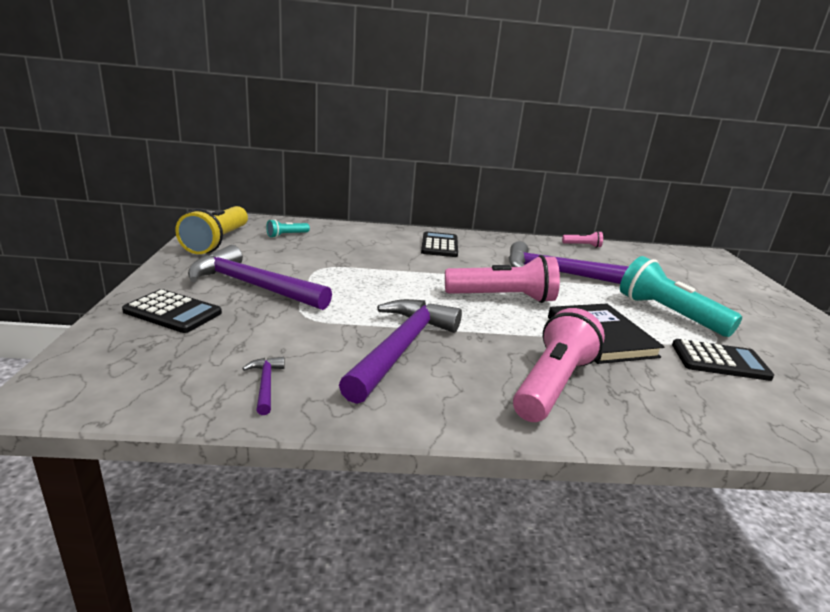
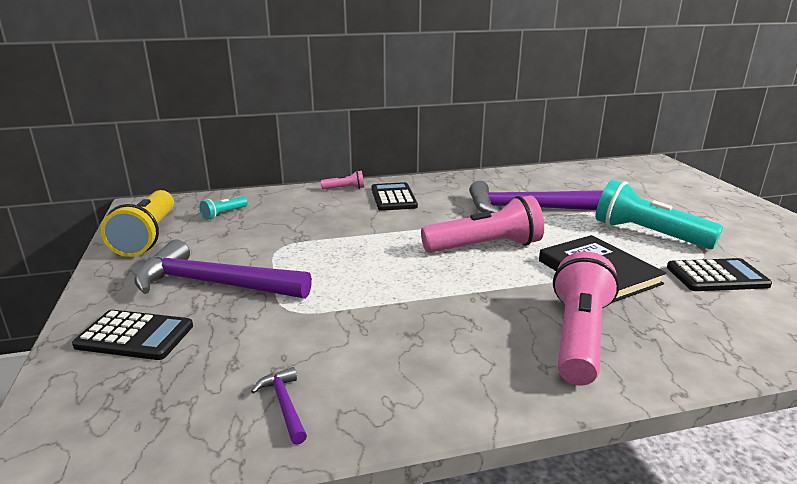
camera: 10 degrees left, 0 degrees up
purple hammer [339,299,462,404] -> none
pink flashlight [562,231,603,248] -> pink flashlight moved to [321,171,364,190]

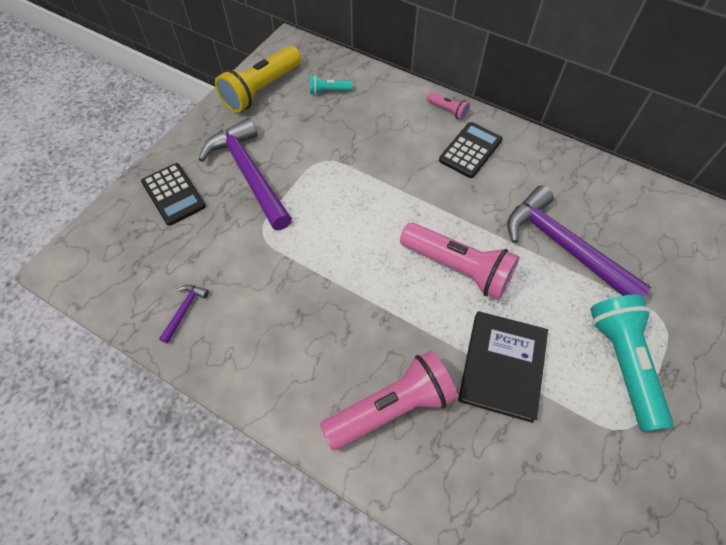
camera: 45 degrees right, 35 degrees up
black calculator [667,258,772,291] -> none

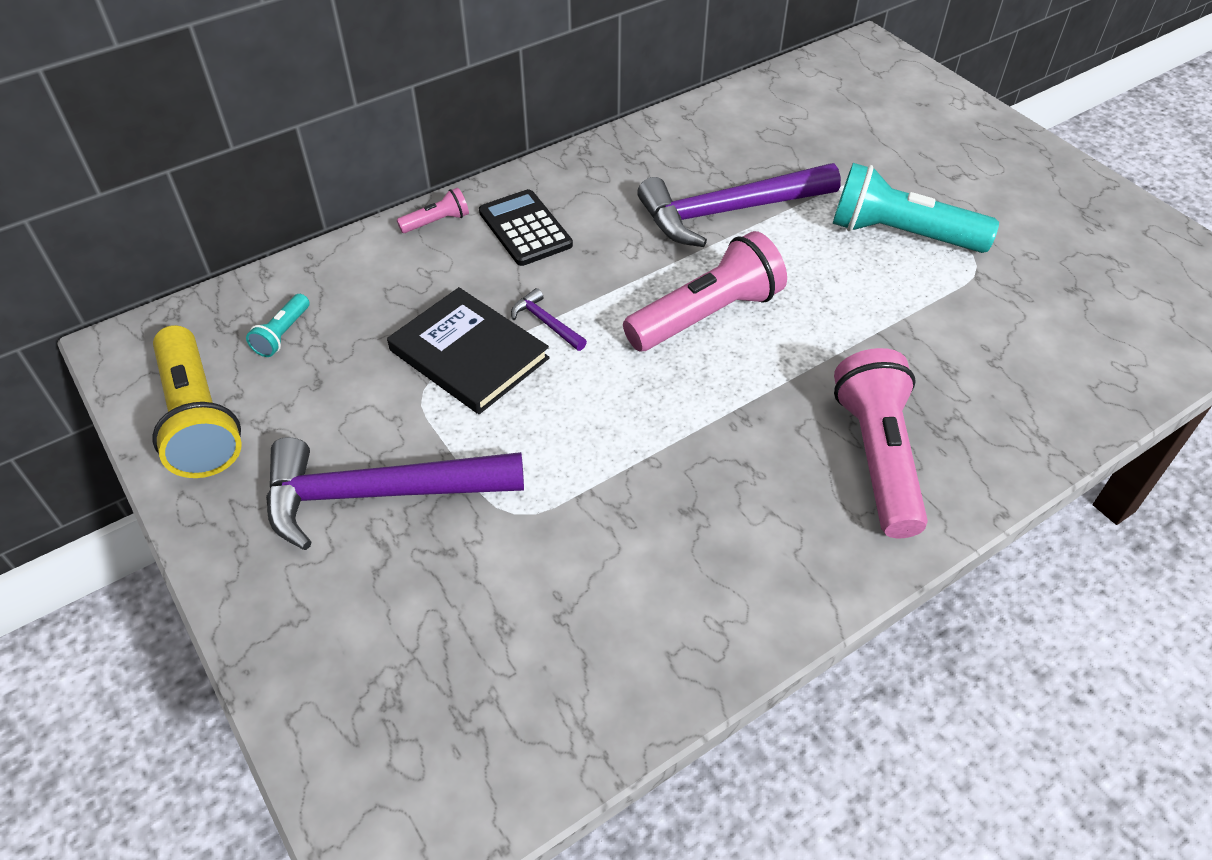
camera: 65 degrees left, 10 degrees down
black calculator [141,163,206,226] -> none
purple hammer [159,285,209,343] -> purple hammer moved to [511,288,587,351]
black book [458,311,548,423] -> black book moved to [387,287,550,414]

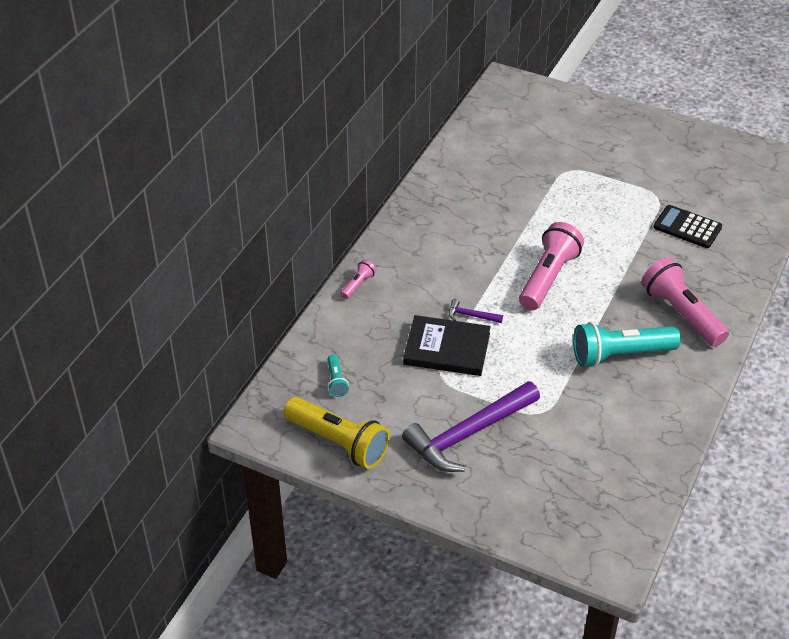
camera: 30 degrees left, 5 degrees down
black calculator [479,189,573,266] -> black calculator moved to [654,205,722,248]
purple hammer [637,163,841,247] -> none
turquoise flashlight [833,163,999,253] -> turquoise flashlight moved to [573,322,681,367]

